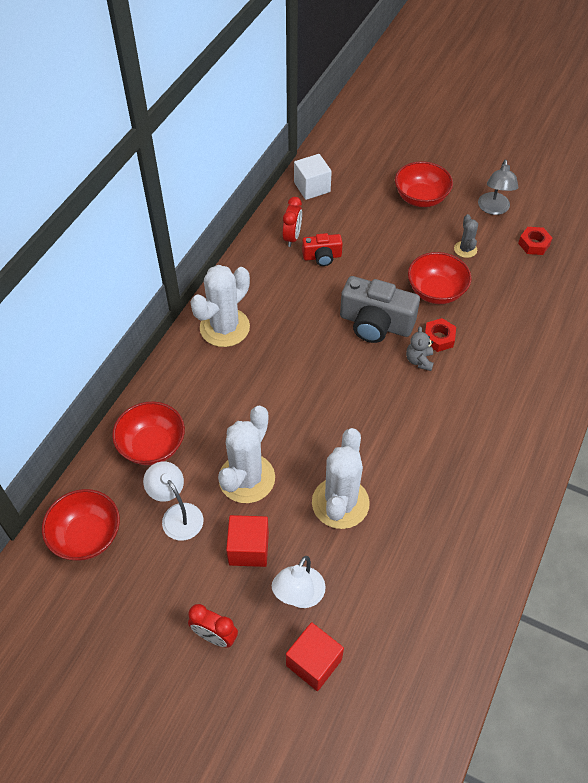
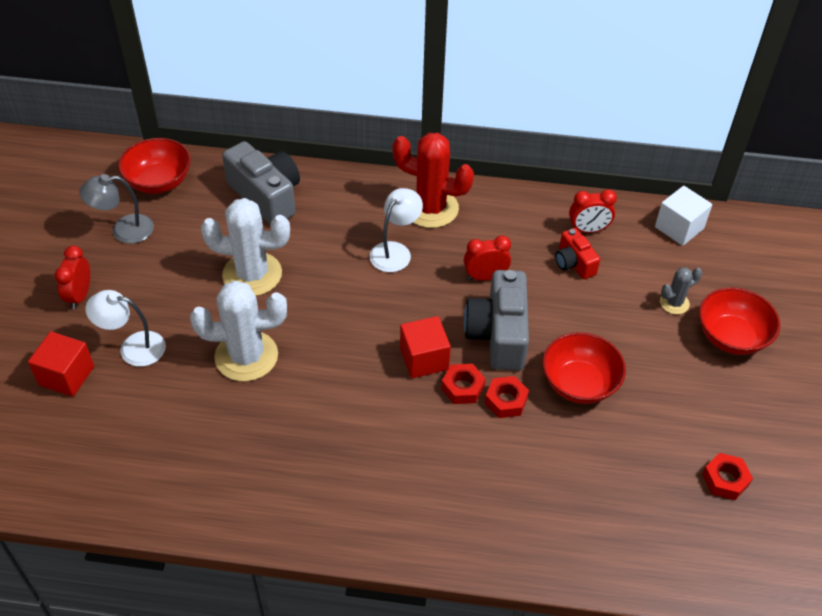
camera: 70 degrees right, 5 degrees down
red bowl [112,401,185,465] -> grey camera [222,141,300,224]
white lamp [143,461,203,540] -> white lamp moved to [370,188,423,272]
white cactus [190,265,250,347] -> red cactus [393,133,474,228]
red cube [226,515,269,567] -> red cube moved to [400,316,451,378]
grey teddy bear [406,326,434,371] -> red nut [441,364,486,404]
grey cactus [454,214,478,258] -> grey cactus moved to [660,267,702,314]
grey lamp [478,159,518,215] -> grey lamp moved to [79,174,154,244]
none -> red clock [464,235,511,281]

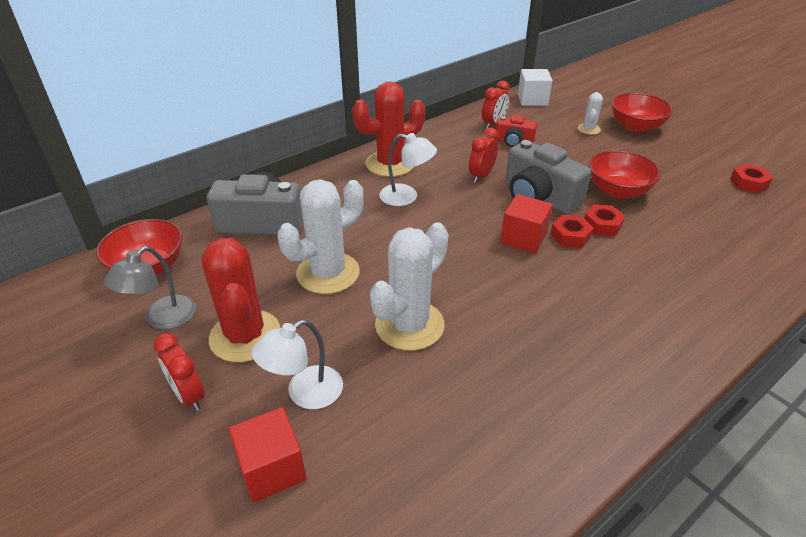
camera: 45 degrees left, 10 degrees down
white lamp [370,188,423,272] -> white lamp turned 120 degrees clockwise [379,133,437,206]
grey cactus [660,267,702,314] -> white cactus [578,92,603,135]
none -> red cactus [201,238,280,362]

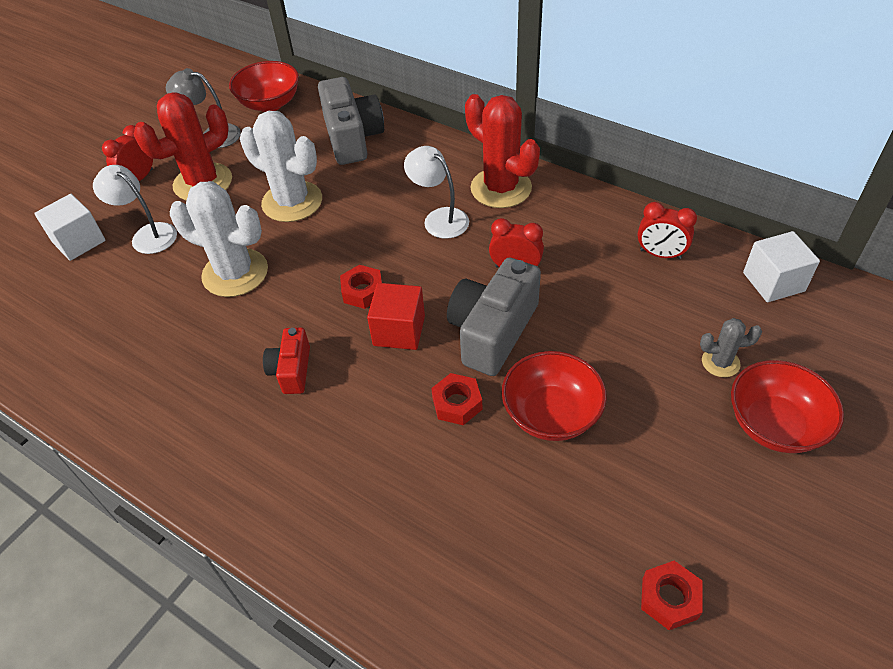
camera: 75 degrees right, 10 degrees up
red cube [229,407,307,502] -> white cube [34,194,106,261]
white lamp [379,133,437,206] -> white lamp turned 135 degrees clockwise [404,146,469,239]
red camera [495,115,537,147] -> red camera moved to [263,328,310,394]
red nut [550,215,593,248] -> red nut moved to [340,265,382,309]
white cactus [578,92,603,135] -> grey cactus [700,318,762,377]

